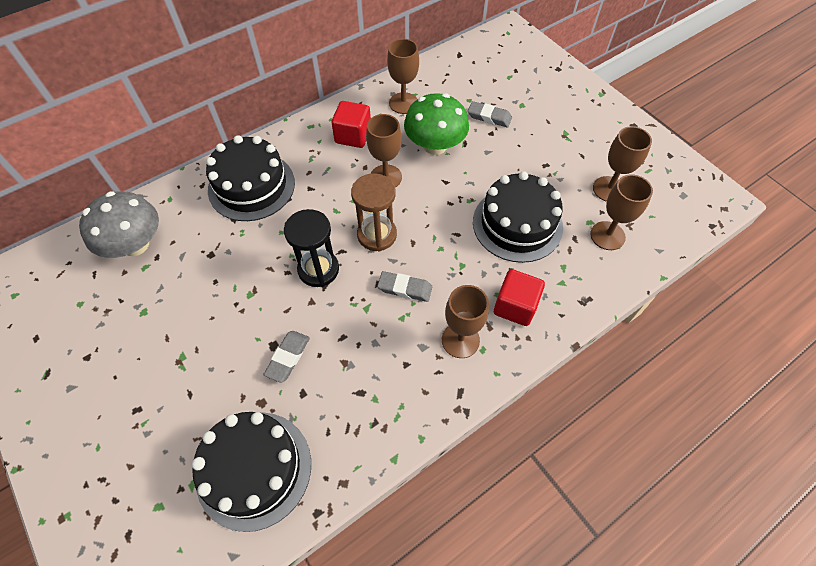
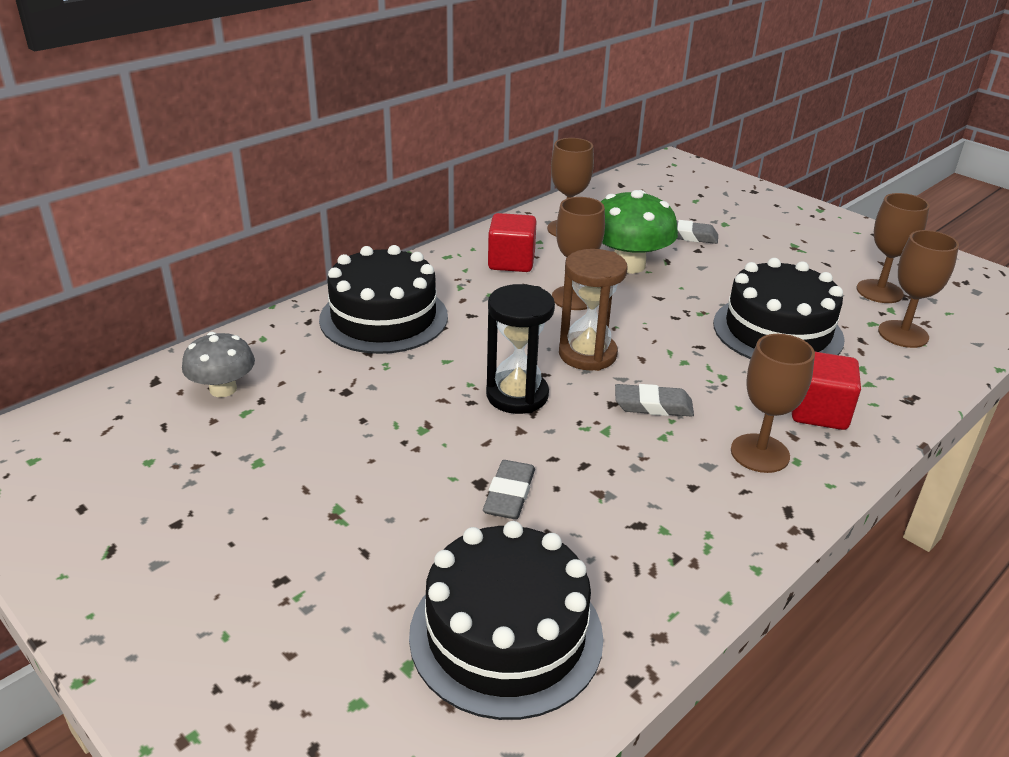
camera: 10 degrees left, 25 degrees down
grey mushroom [79,191,159,258] -> grey mushroom [182,332,255,397], size x0.63

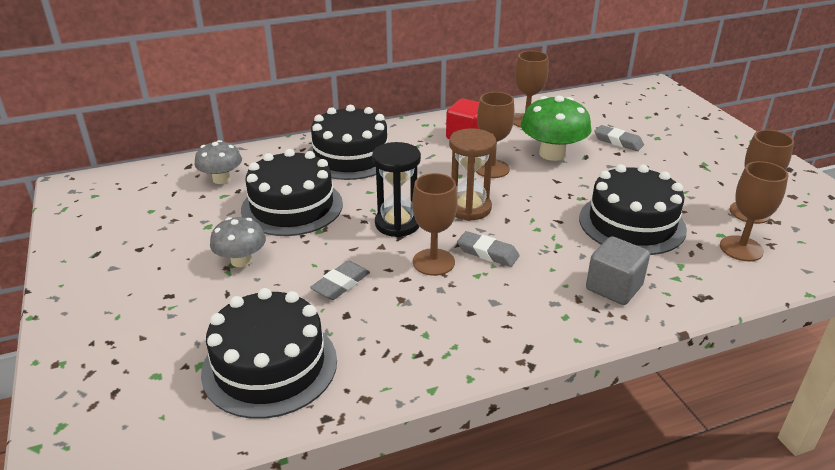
camera: 25 degrees right, 0 degrees up
brown goblet [731,334,815,473] -> brown goblet moved to [412,173,457,276]
red cube [792,352,861,430] -> grey cube [586,236,650,305]
none -> grey mushroom [210,217,266,267]
none -> black cake [241,149,343,236]

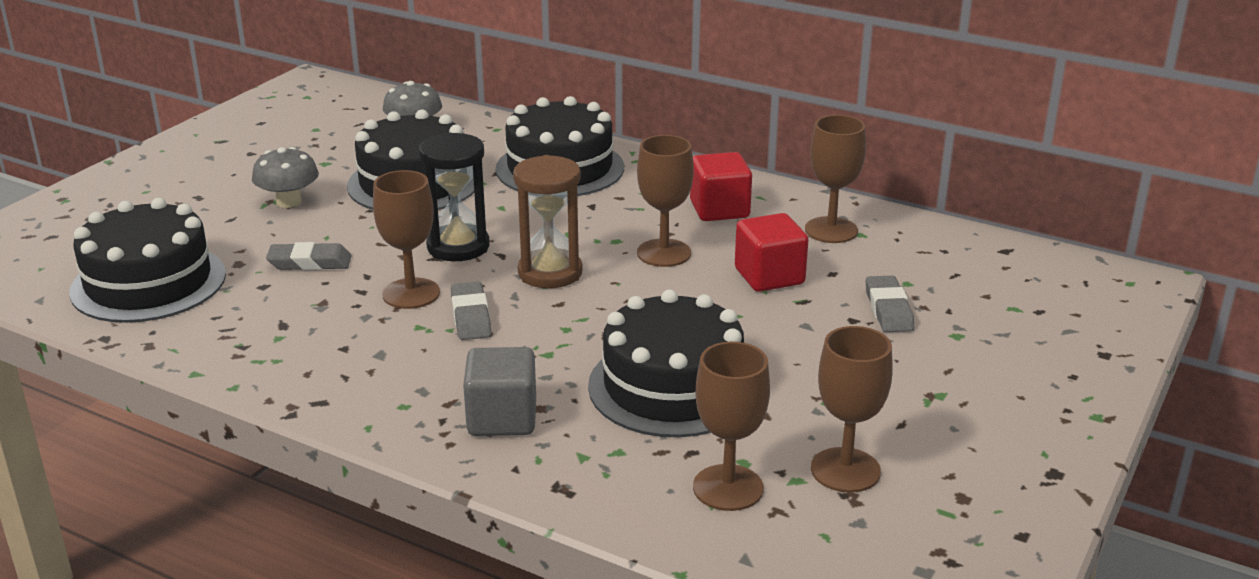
camera: 50 degrees right, 5 degrees down
green mushroom [521,96,592,161] -> red cube [735,213,808,292]

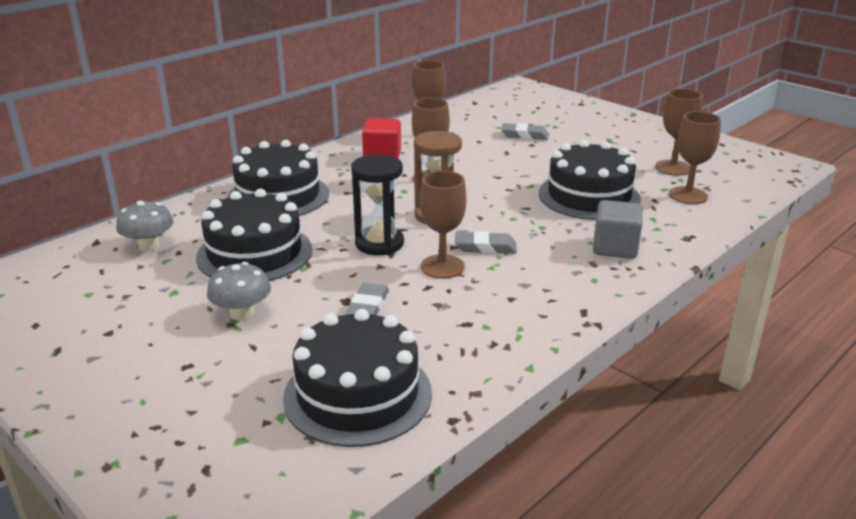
camera: 75 degrees left, 0 degrees up
red cube [735,213,808,292] -> none

